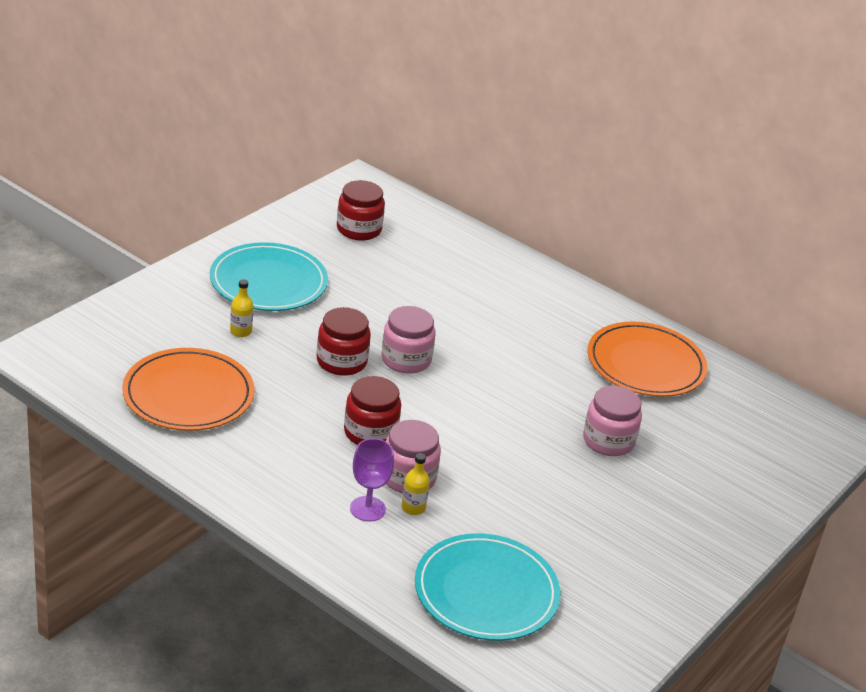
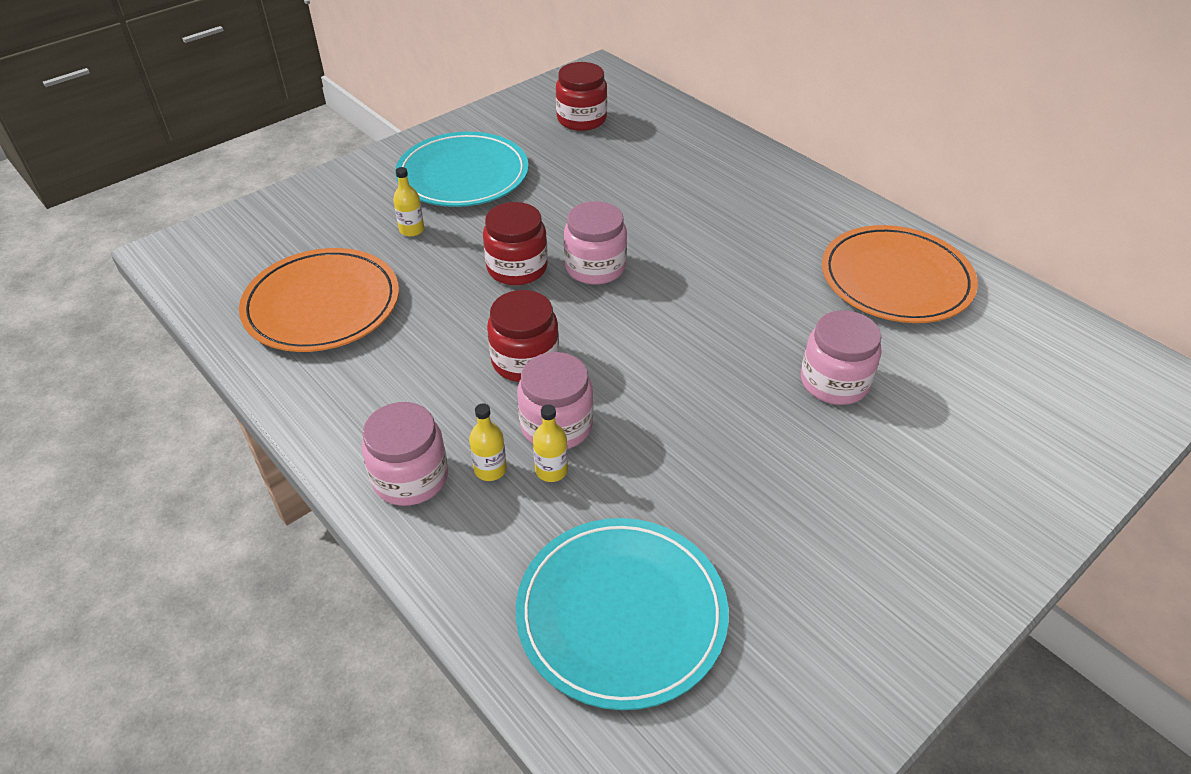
camera: 15 degrees right, 10 degrees up
purple goblet [350,438,394,522] -> yellow bottle [469,403,507,481]
none -> pink jar [362,402,448,506]

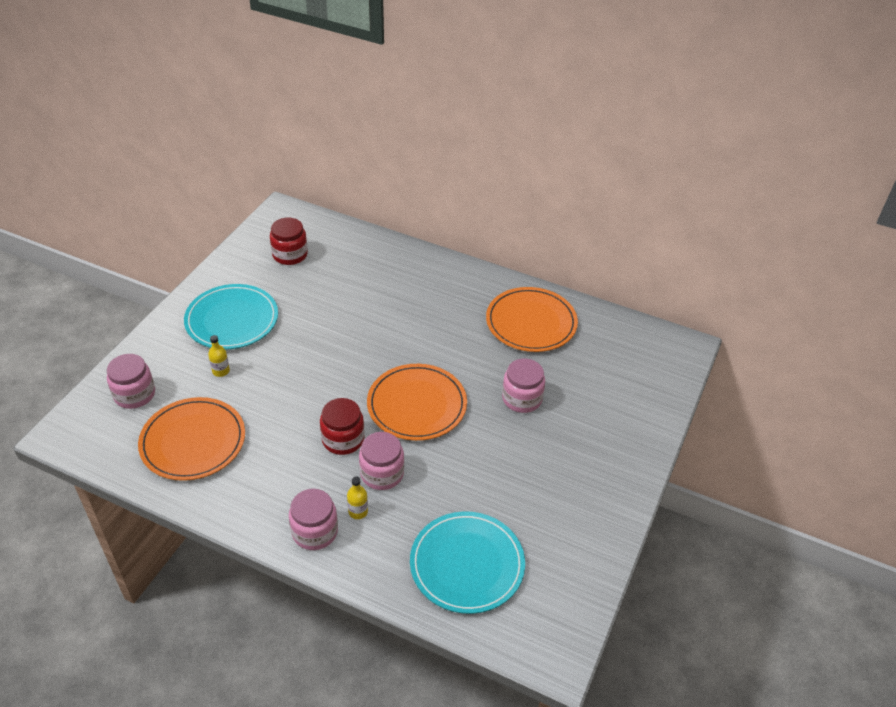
camera: 25 degrees left, 0 degrees up
red jar [483,202,548,285] -> none
yellow bottle [533,404,568,482] -> none
pink jar [564,201,627,284] -> pink jar moved to [107,354,155,409]
none -> orange plate [367,364,467,441]

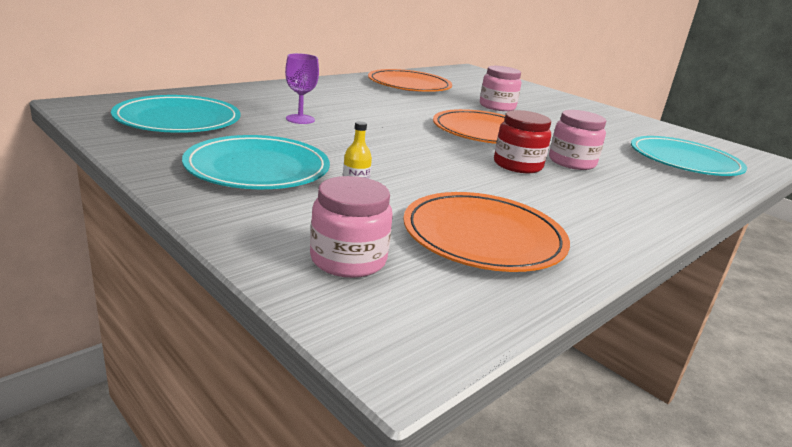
camera: 70 degrees left, 20 degrees down
red jar [270,218,308,265] -> turquoise plate [111,95,241,133]
pink jar [289,489,338,550] -> none
yellow bottle [347,477,368,519] -> none
none -> purple goblet [285,53,319,124]

